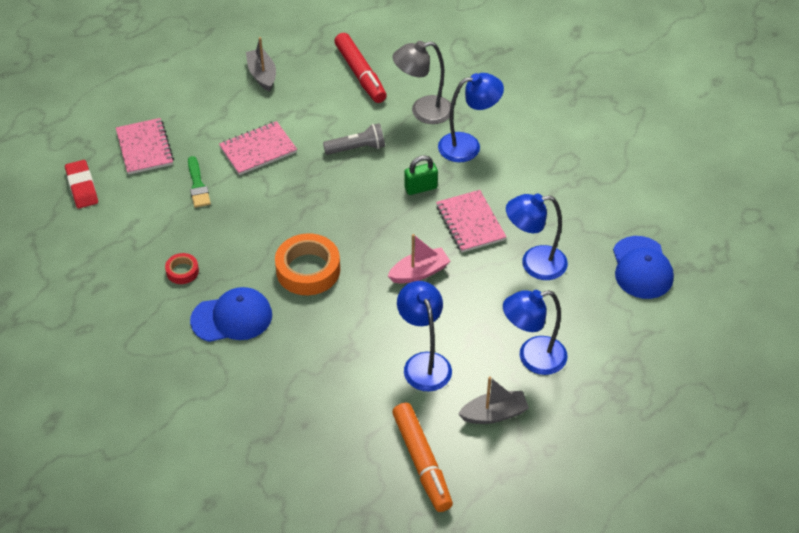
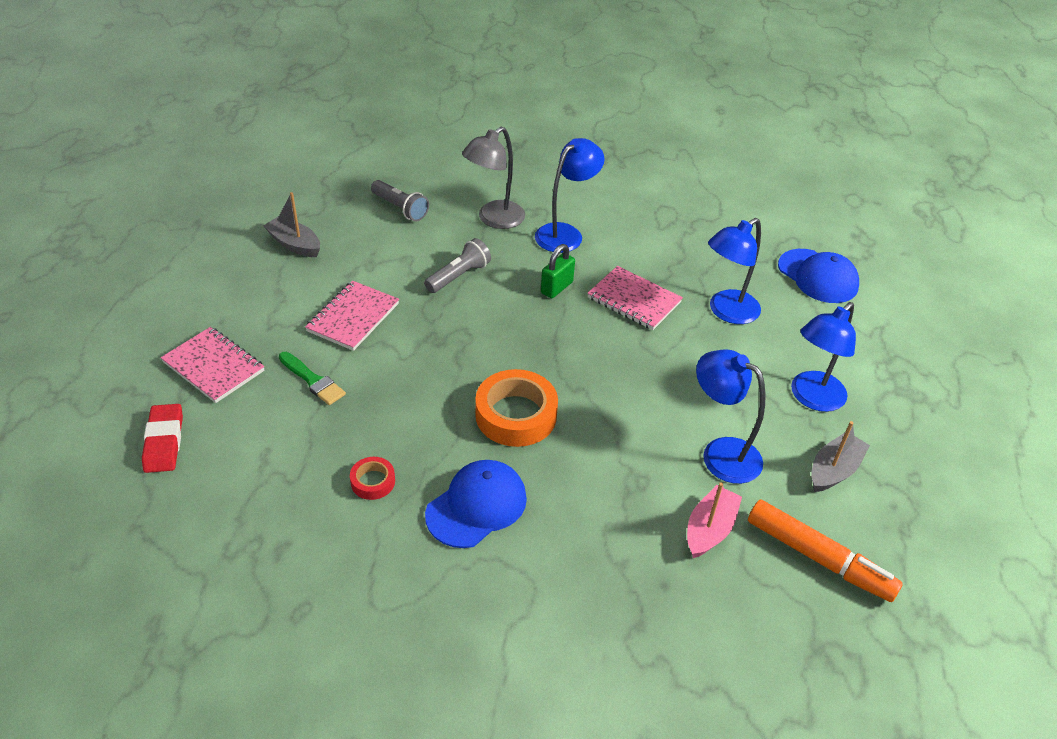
camera: 35 degrees left, 5 degrees down
red eraser [65,160,98,209] -> red eraser turned 45 degrees clockwise [142,404,183,473]
red marker [334,33,387,103] -> grey flashlight [371,180,429,221]
pink boat [388,234,450,283] -> pink boat moved to [687,482,742,558]

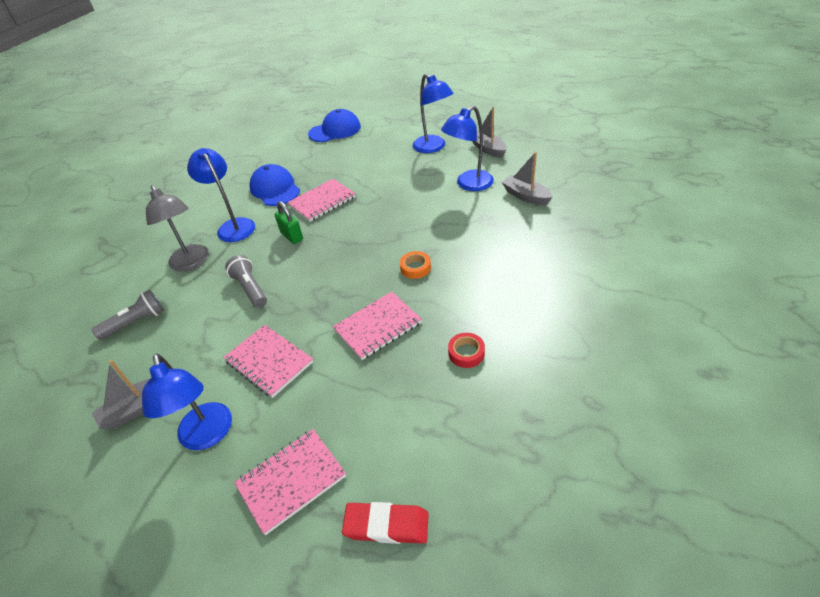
camera: 70 degrees left, 0 degrees up
green brush [279,352,346,405] -> none
blue cap [425,460,527,548] -> blue cap moved to [249,164,300,206]
orange tape [475,369,558,447] -> orange tape [400,251,431,279], size x0.50
pink boat [687,482,742,558] -> grey boat [502,152,553,205]
blue lamp [708,218,761,324] -> blue lamp moved to [142,353,232,450]
orange marker [748,500,903,602] -> none
none -> pink notebook [333,292,422,360]

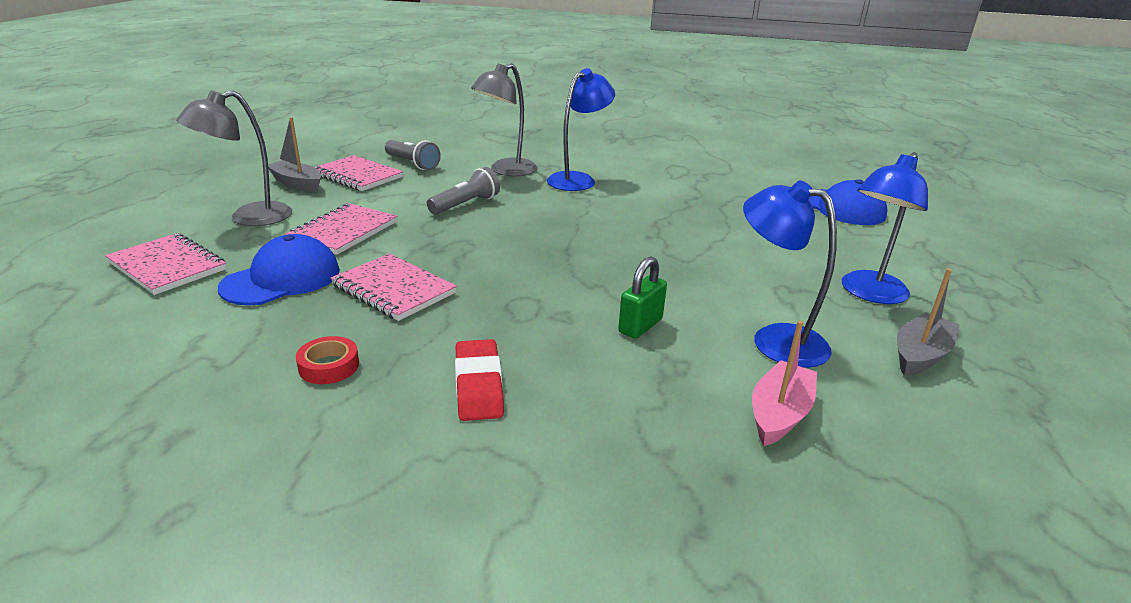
camera: 70 degrees right, 15 degrees down
blue lamp [142,353,232,450] -> grey lamp [176,90,292,226]
blue cap [249,164,300,206] -> blue cap moved to [218,234,340,305]
green padlock [275,201,303,244] -> green padlock moved to [618,257,667,339]
pink notebook [287,179,356,222] -> pink notebook moved to [314,155,403,191]
red eraser [342,502,429,544] -> red eraser moved to [455,339,504,421]
orange tape [400,251,431,279] -> none
grey boat [502,152,553,205] -> pink boat [752,321,817,446]

